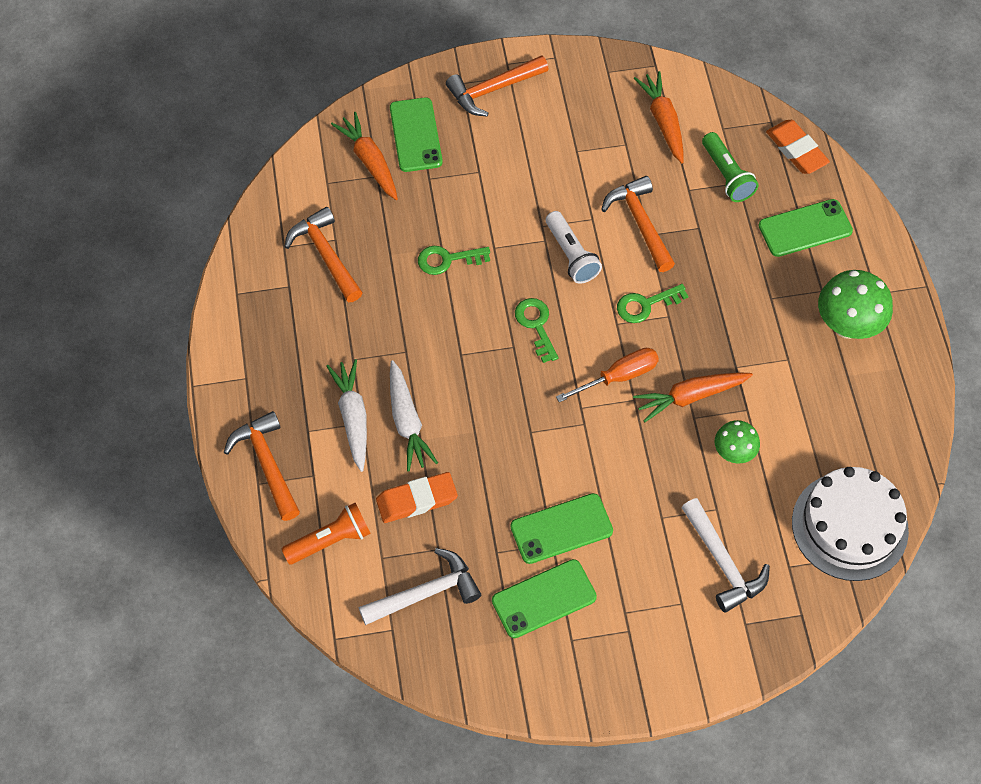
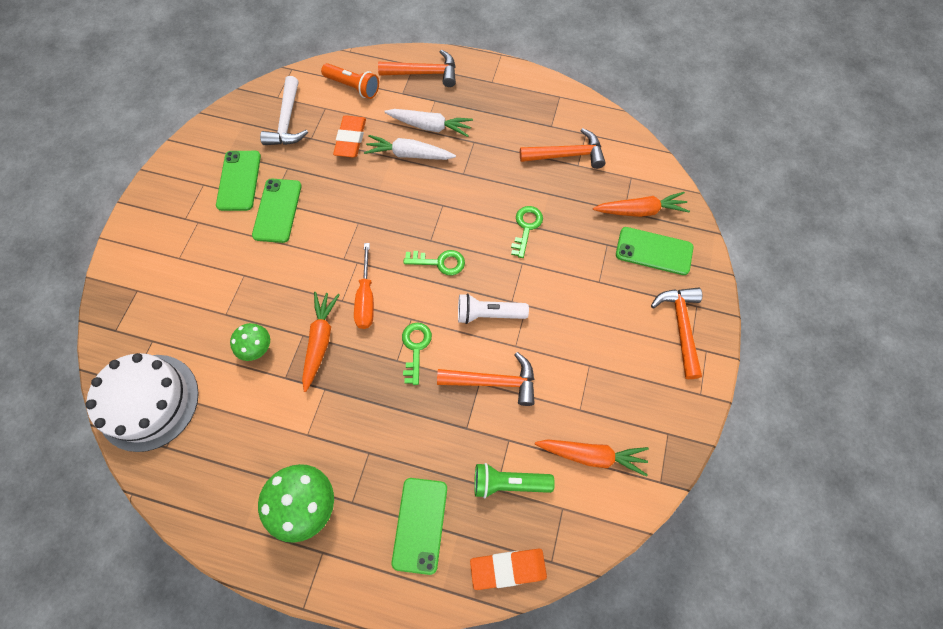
camera: 115 degrees right, 5 degrees up
orange flashlight [282,503,371,564] -> orange flashlight turned 60 degrees counterclockwise [321,63,379,99]
white hammer [681,498,770,613] -> none

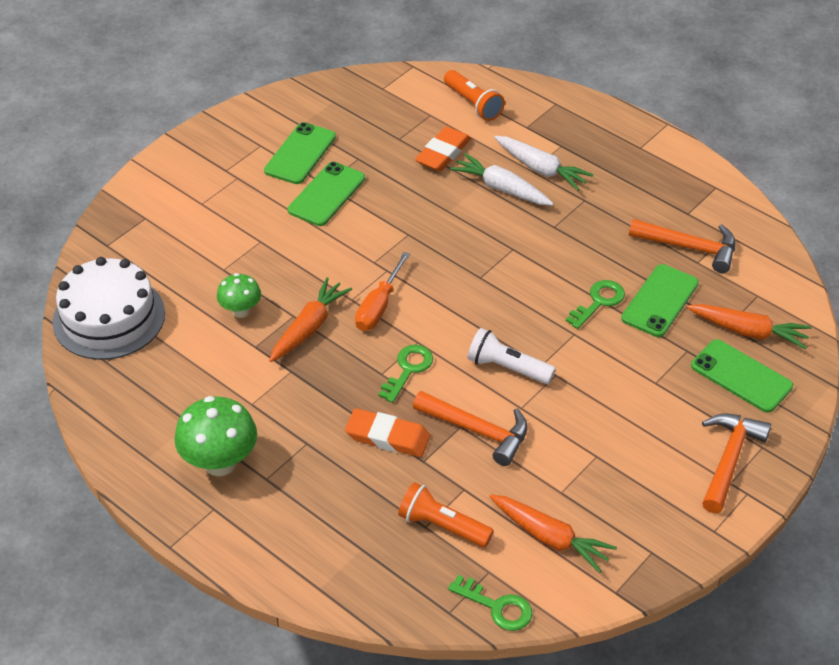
camera: 25 degrees right, 20 degrees down
white hammer [260,76,308,145] -> none
orange hammer [378,50,456,87] -> none
green phone [392,478,447,575] -> green phone moved to [621,264,699,337]
green key [403,250,465,275] -> green key moved to [448,575,533,631]
orange eraser [470,549,547,590] -> orange eraser moved to [345,408,430,457]
green flashlight [474,463,555,498] -> orange flashlight [398,482,494,547]

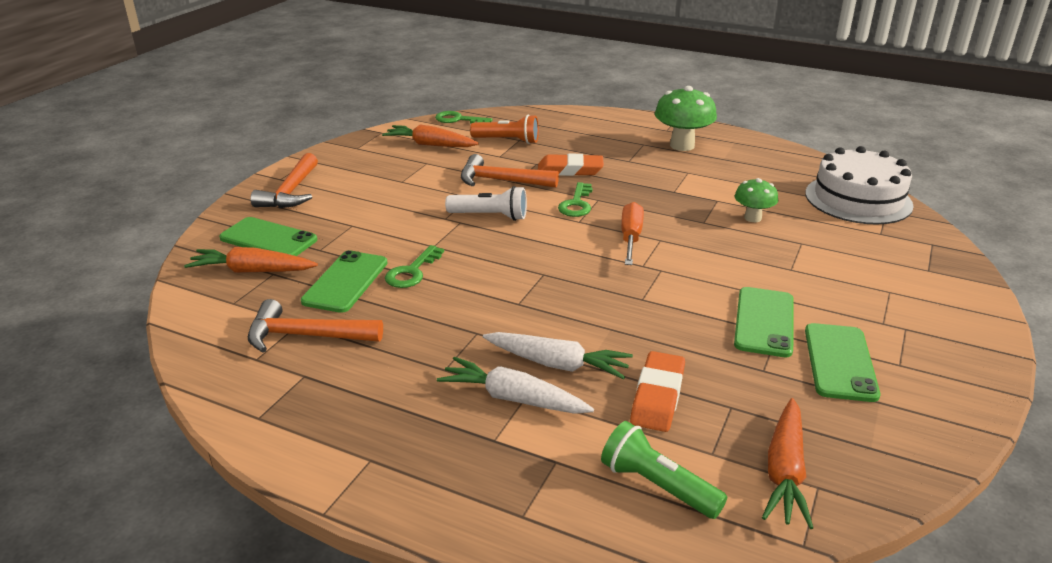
camera: 165 degrees right, 15 degrees down
orange carrot [269,277,352,362] -> orange carrot moved to [762,398,813,529]
orange flashlight [444,70,505,121] -> green flashlight [601,421,727,519]

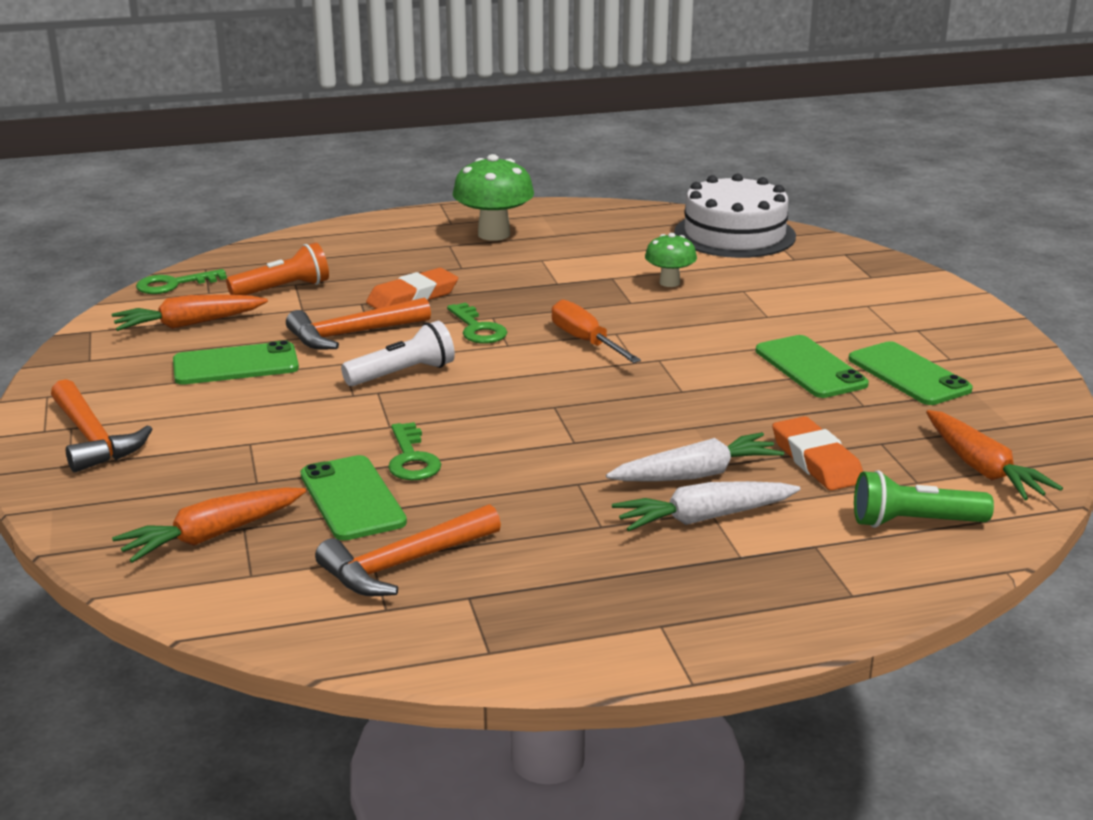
camera: 40 degrees left, 5 degrees down
green phone [219,217,317,256] -> green phone moved to [173,341,299,385]

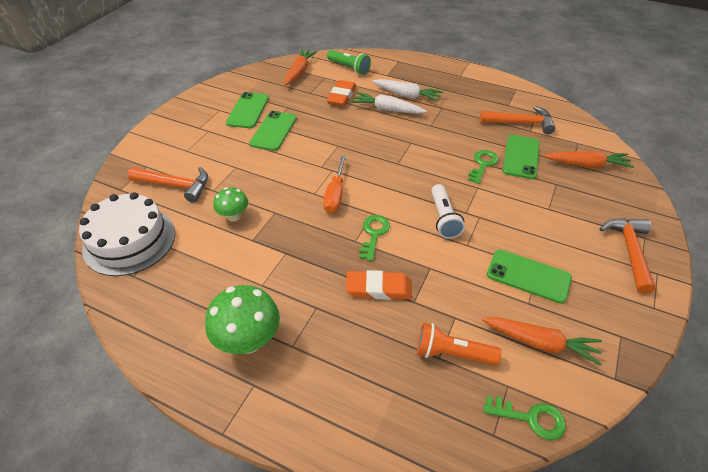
camera: 140 degrees left, 20 degrees up
orange hammer [286,297,431,349] -> orange hammer moved to [128,167,208,203]
white flashlight [341,321,455,386] -> white flashlight turned 105 degrees counterclockwise [431,184,465,239]

